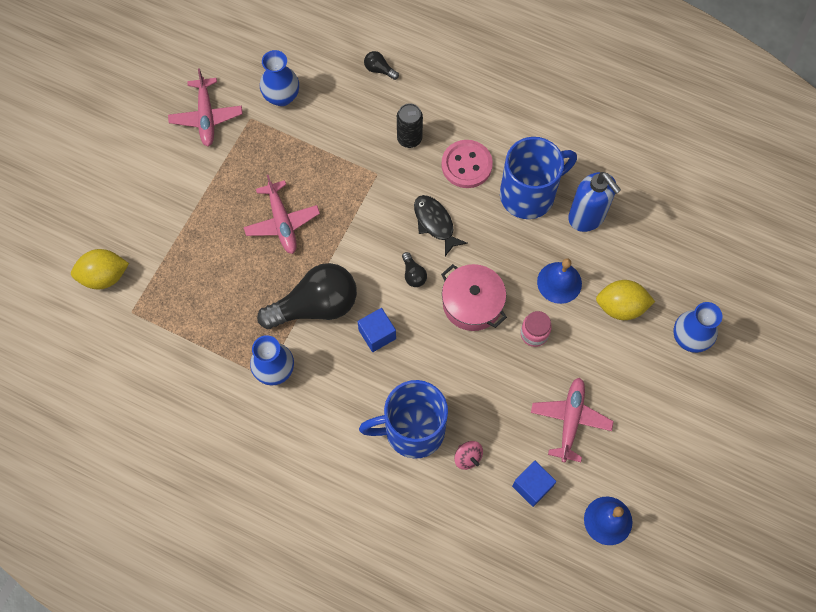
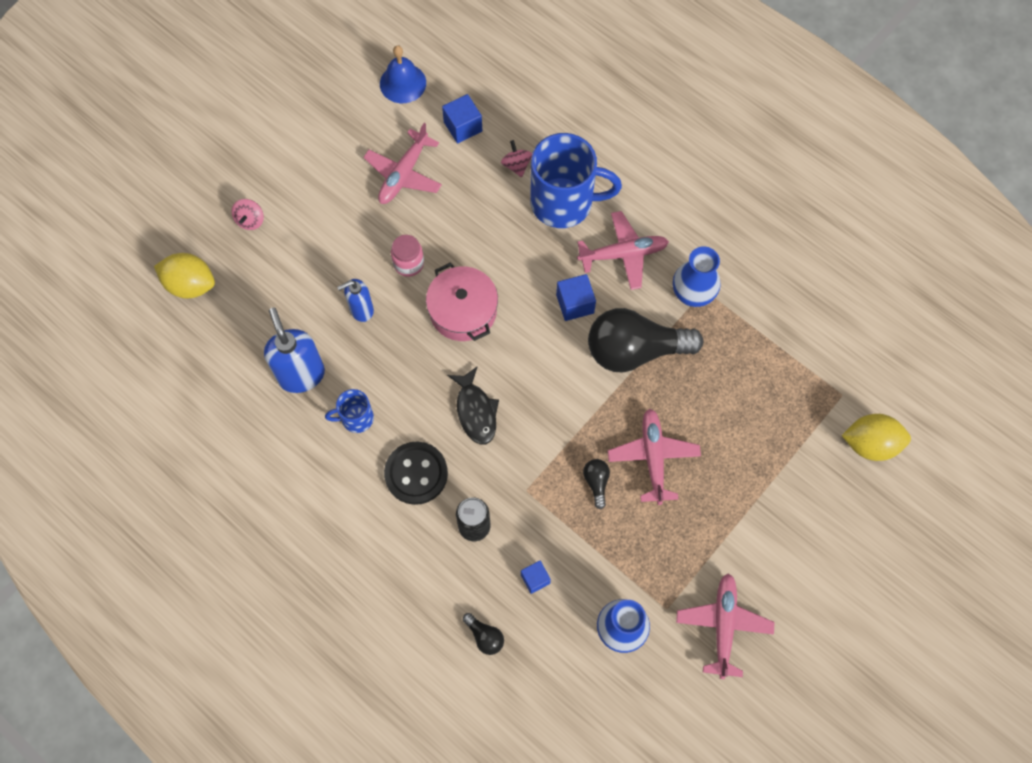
camera: 165 degrees left, 0 degrees up
black light bulb [402,252,427,287] -> black light bulb moved to [583,459,610,509]
pink button [441,140,493,188] -> black button [384,441,448,505]
blue mug [500,137,577,219] -> blue mug [325,389,374,433], size x0.49
blue bell [537,258,582,304] -> blue soap dispenser [337,279,374,322]
yellow lemon [596,280,655,320] -> yellow lemon moved to [154,253,215,299]
blue vase [673,302,722,353] -> pink spinning top [231,199,264,230]
none -> blue cube [521,560,551,594]
none -> pink plane [577,211,669,290]

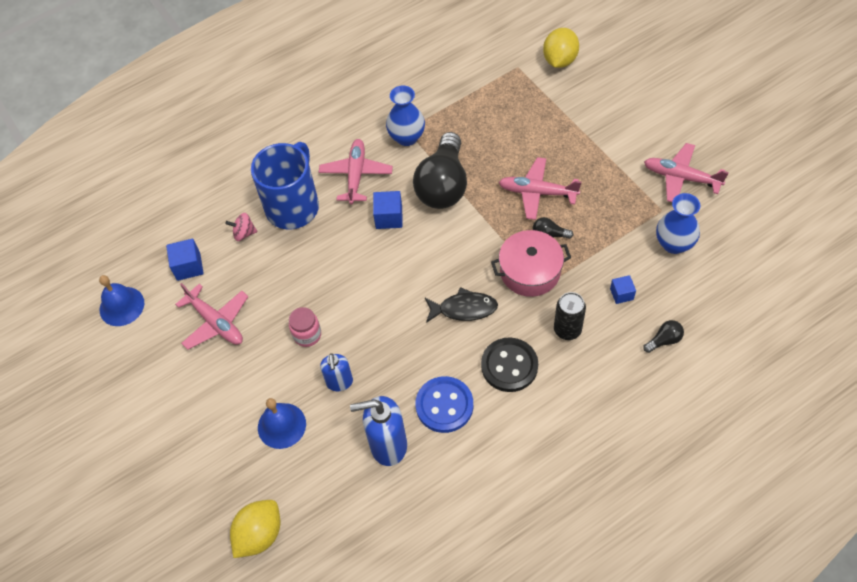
camera: 70 degrees left, 10 degrees down
pink spinning top [231,199,264,230] -> none
blue mug [325,389,374,433] -> blue button [415,376,473,433]
pink pot [426,262,498,341] -> pink pot moved to [491,230,571,297]
none -> blue bell [258,398,306,449]

